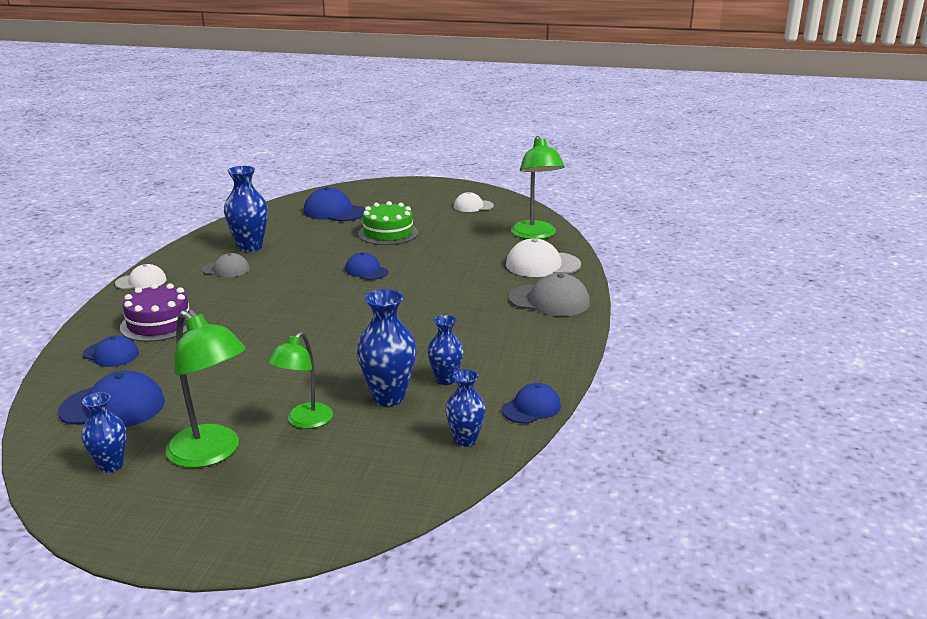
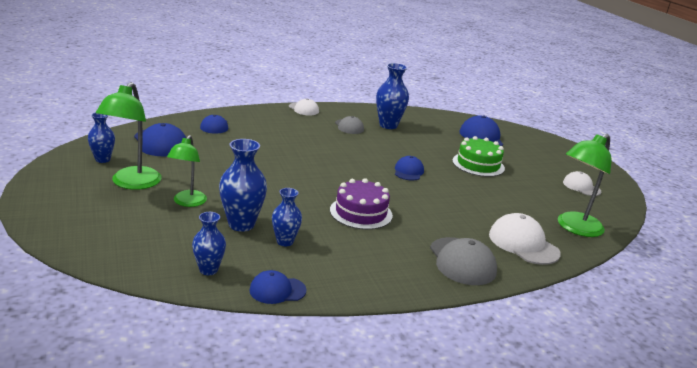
camera: 55 degrees right, 0 degrees up
purple cake [120,283,196,342] -> purple cake moved to [330,178,393,230]
green lamp [267,332,333,429] -> green lamp turned 75 degrees counterclockwise [167,135,207,207]
blue cap [502,383,561,424] -> blue cap turned 150 degrees clockwise [249,270,306,304]

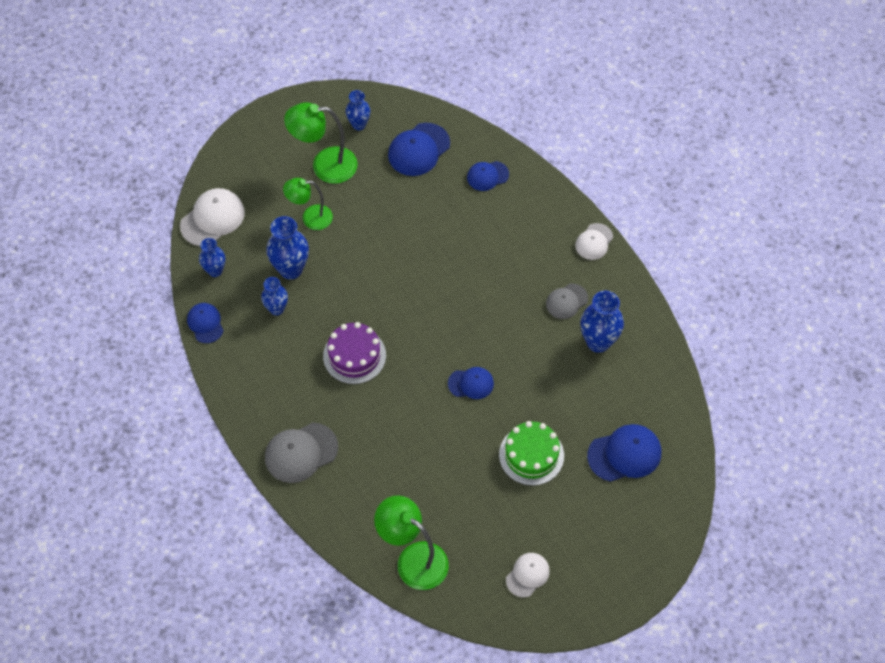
camera: 80 degrees right, 35 degrees up
white cap [489,213,561,265] -> white cap moved to [180,188,245,246]

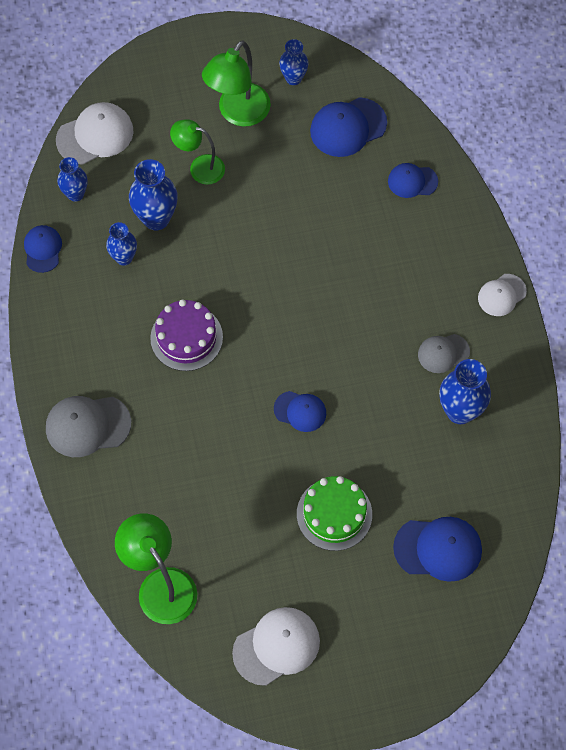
camera: 20 degrees right, 5 degrees up
green lamp [284,102,358,184] -> green lamp turned 75 degrees counterclockwise [202,40,271,127]
white cap [506,553,550,597] -> white cap [232,607,320,686], size x1.60

